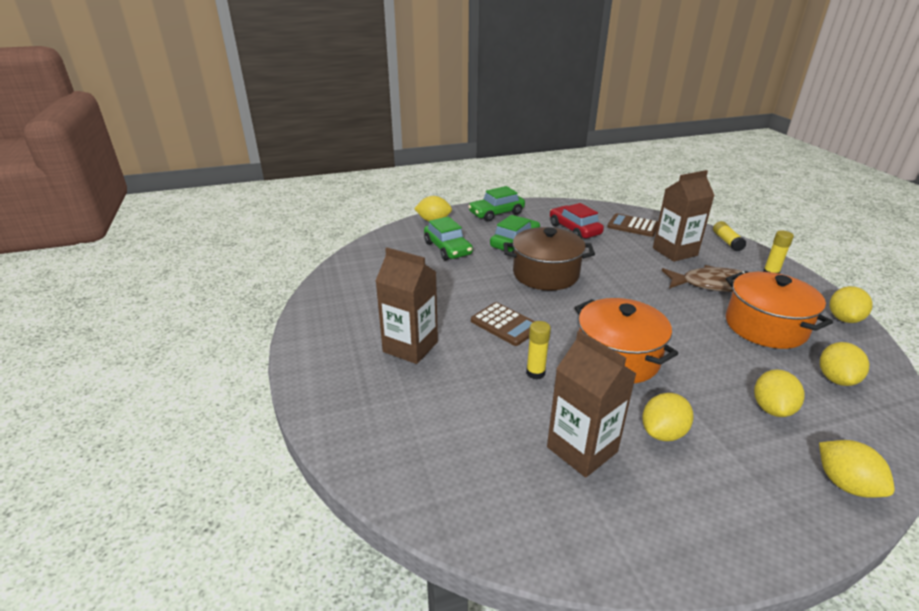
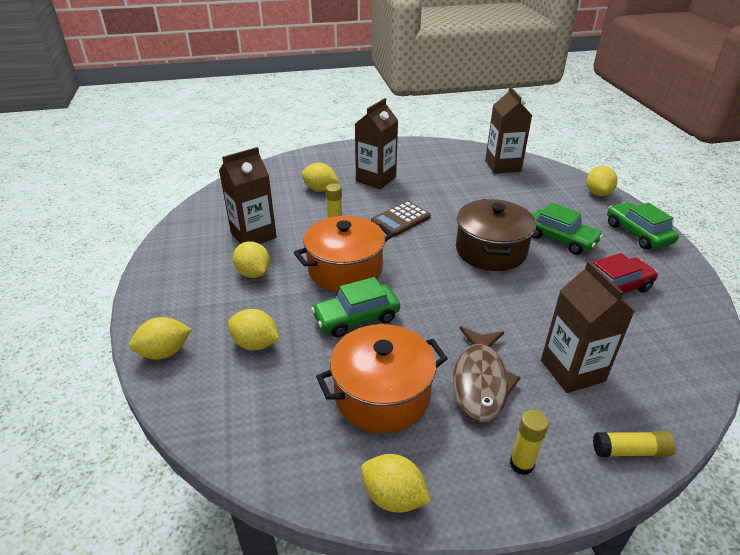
camera: 95 degrees right, 5 degrees up
green car [424,216,473,261] -> green car moved to [311,277,400,337]
brown calculator [607,213,658,237] -> none
yellow lemon [820,342,869,386] -> yellow lemon moved to [302,163,339,192]
none -> brown carton [485,86,532,174]

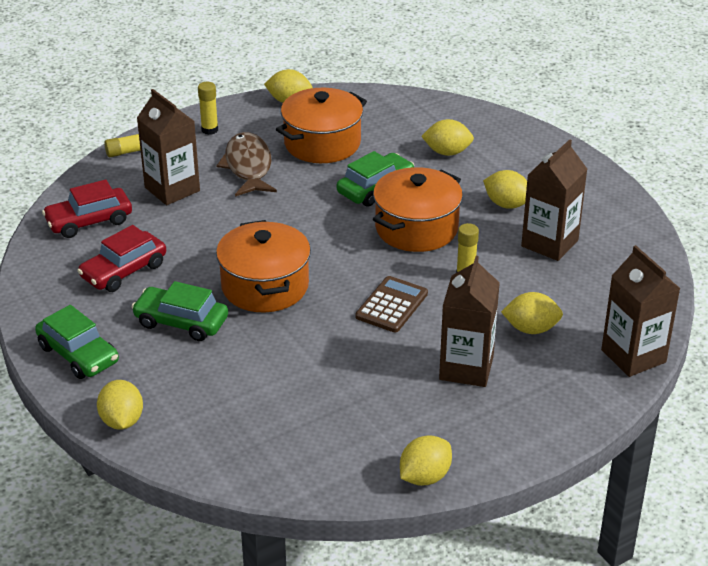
camera: 160 degrees right, 0 degrees up
yellow lemon [129,317,192,359] -> yellow lemon moved to [400,435,452,486]
brown pot [456,199,536,271] -> orange pot [216,220,311,312]
brown carton [485,86,532,174] -> brown carton moved to [601,245,681,377]
none -> red car [42,179,132,238]

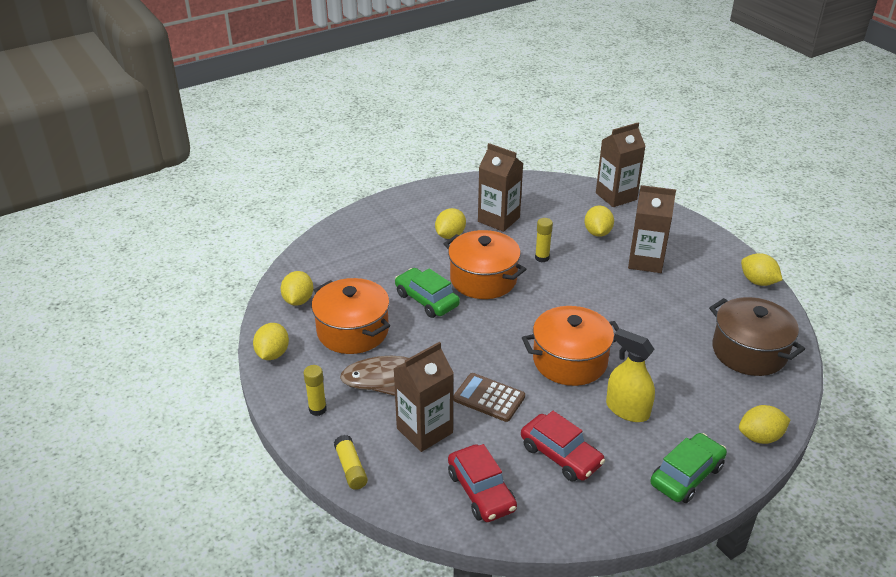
camera: 90 degrees left, 0 degrees up
green car [132,281,228,341] -> yellow spray bottle [606,329,655,422]
brown calculator [355,276,428,332] -> brown calculator moved to [453,373,525,422]
yellow lemon [421,119,474,156] -> yellow lemon moved to [281,271,313,306]
none -> brown pot [709,297,805,376]

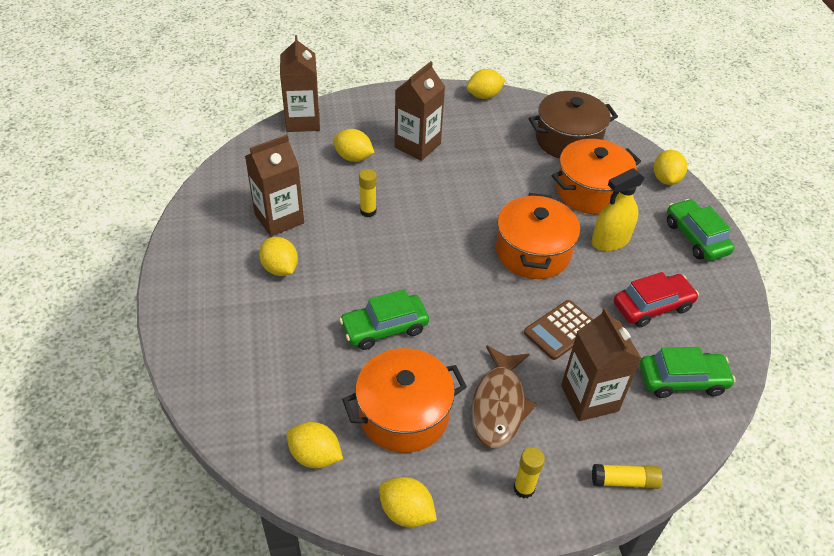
camera: 70 degrees left, 10 degrees up
orange pot [444,230,526,299] -> orange pot moved to [552,139,641,215]
red car [448,444,517,522] -> green car [640,347,736,398]

